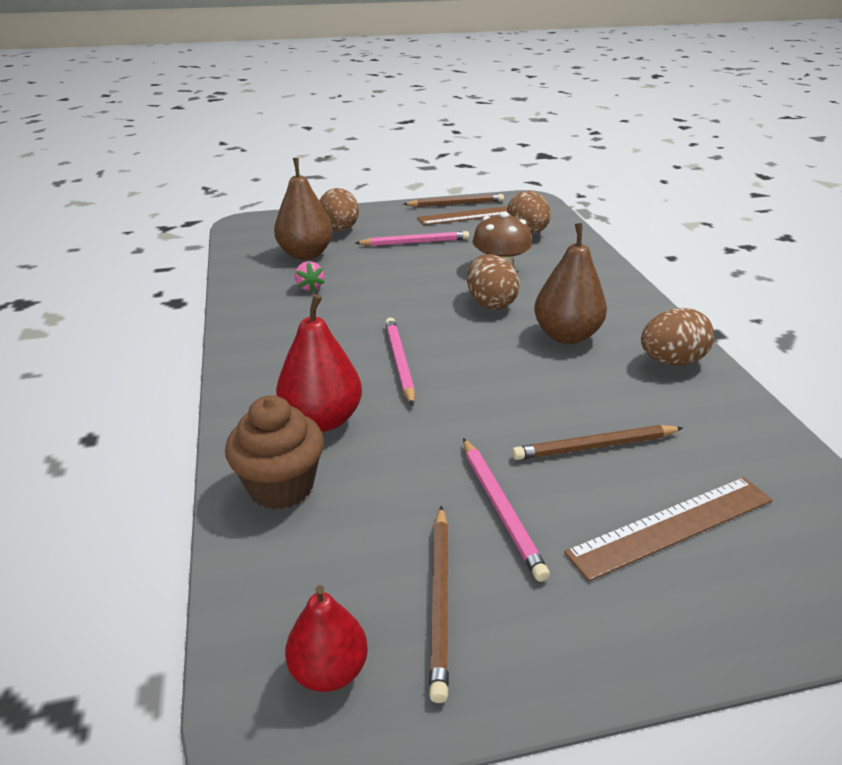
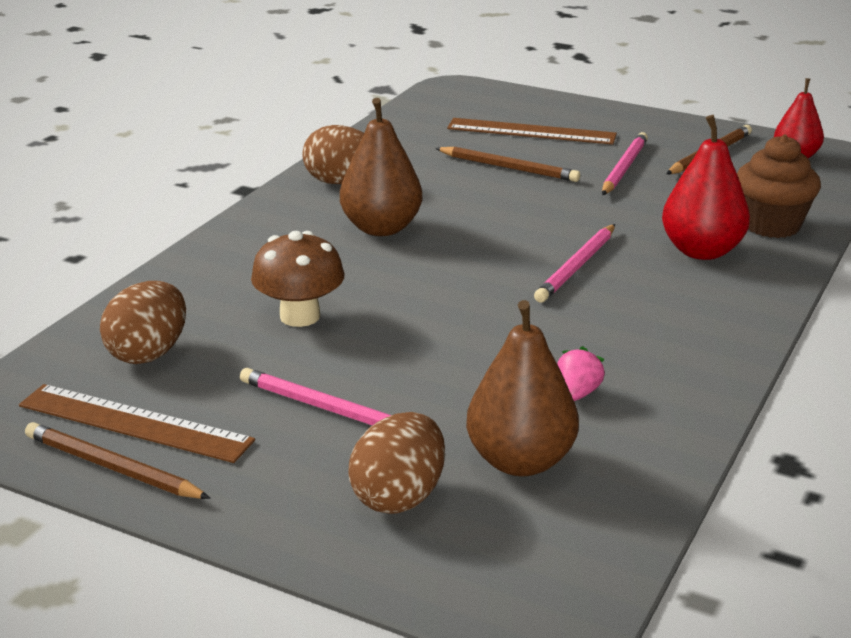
camera: 140 degrees left, 5 degrees down
brown egg [467,254,520,310] -> none

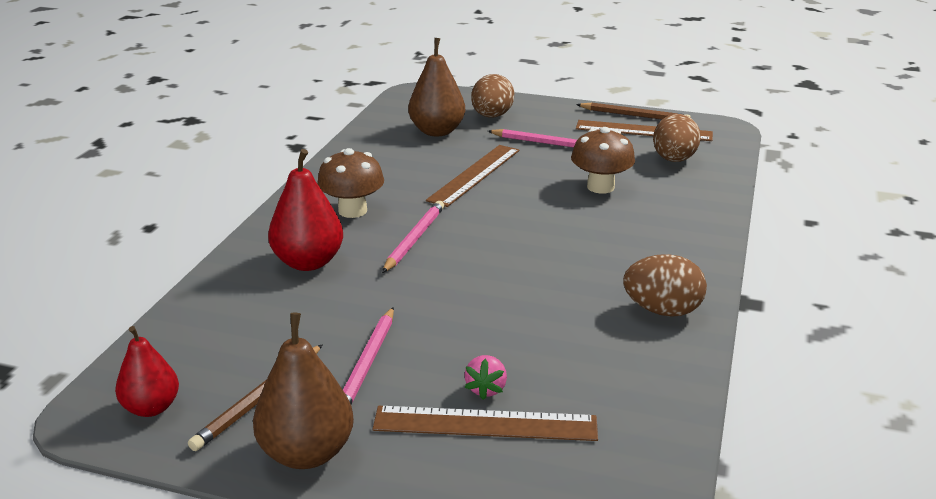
camera: 170 degrees right, 0 degrees up
brown pear [340,98,423,236] -> brown pear moved to [253,313,354,469]
brown pencil [435,147,580,182] -> none
pink strawberry [557,346,605,401] -> pink strawberry moved to [464,355,507,400]
brown cupcake [737,134,821,238] -> none
none -> brown mushroom [317,148,384,218]
none -> brown ruler [426,145,520,207]

